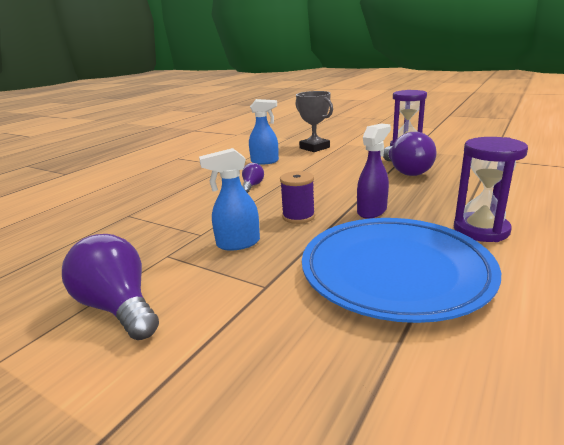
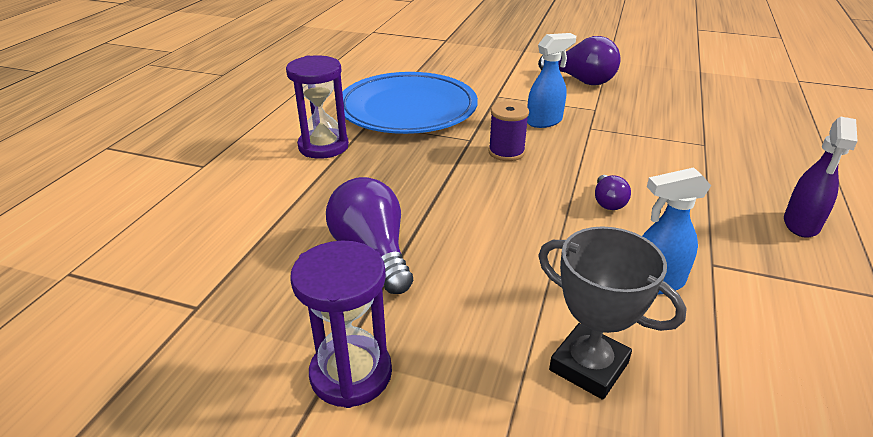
camera: 165 degrees right, 10 degrees up
purple spray bottle [357,124,391,218] -> purple spray bottle moved to [784,117,858,238]

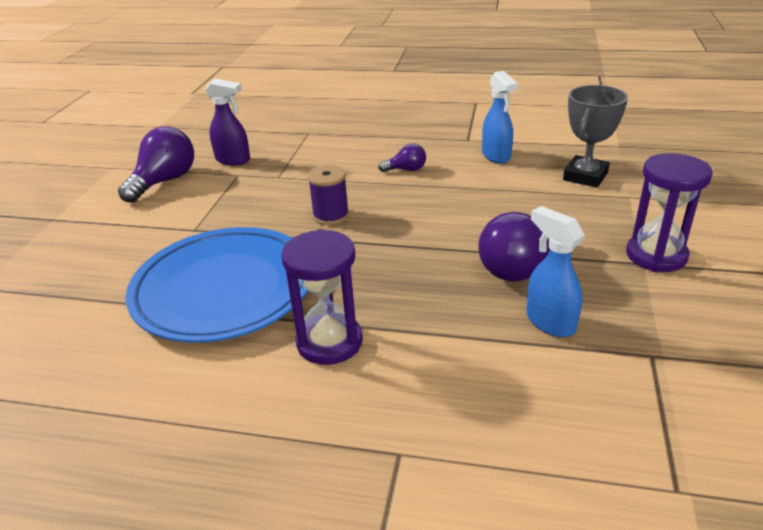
camera: 95 degrees left, 0 degrees up
blue spray bottle [527,33,576,128] -> blue spray bottle moved to [526,206,585,337]
purple spray bottle [784,117,858,238] -> purple spray bottle moved to [205,78,250,165]

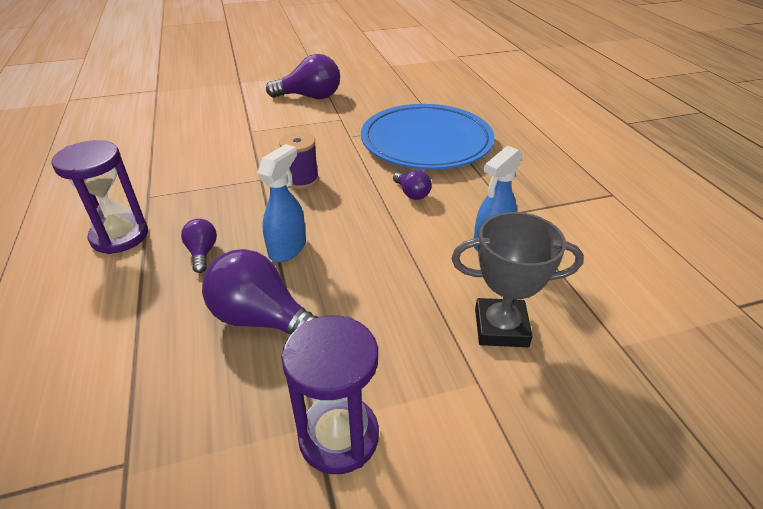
camera: 60 degrees right, 5 degrees up
blue plate [125,227,308,343] -> blue plate moved to [361,104,495,170]
purple spray bottle [205,78,250,165] -> none
blue spray bottle [526,206,585,337] -> blue spray bottle moved to [257,144,306,262]
none -> purple light bulb [181,219,217,273]

